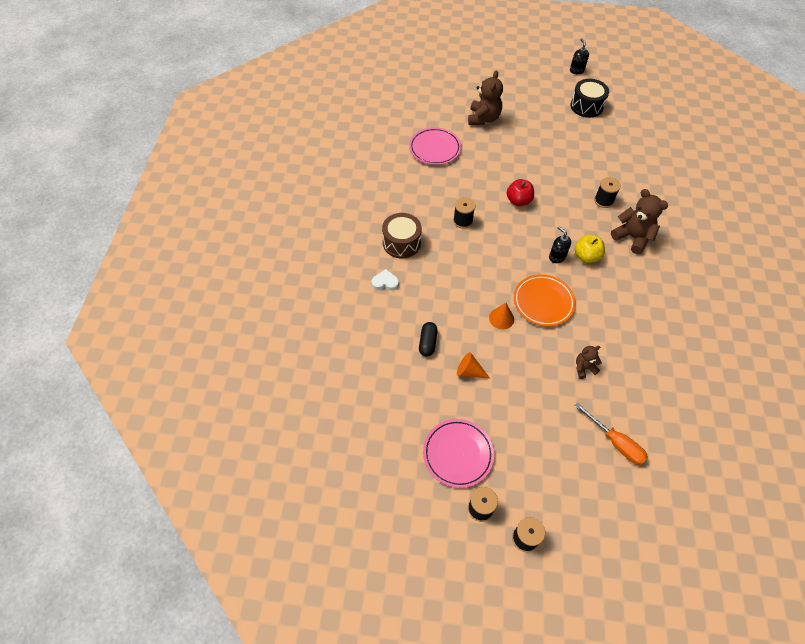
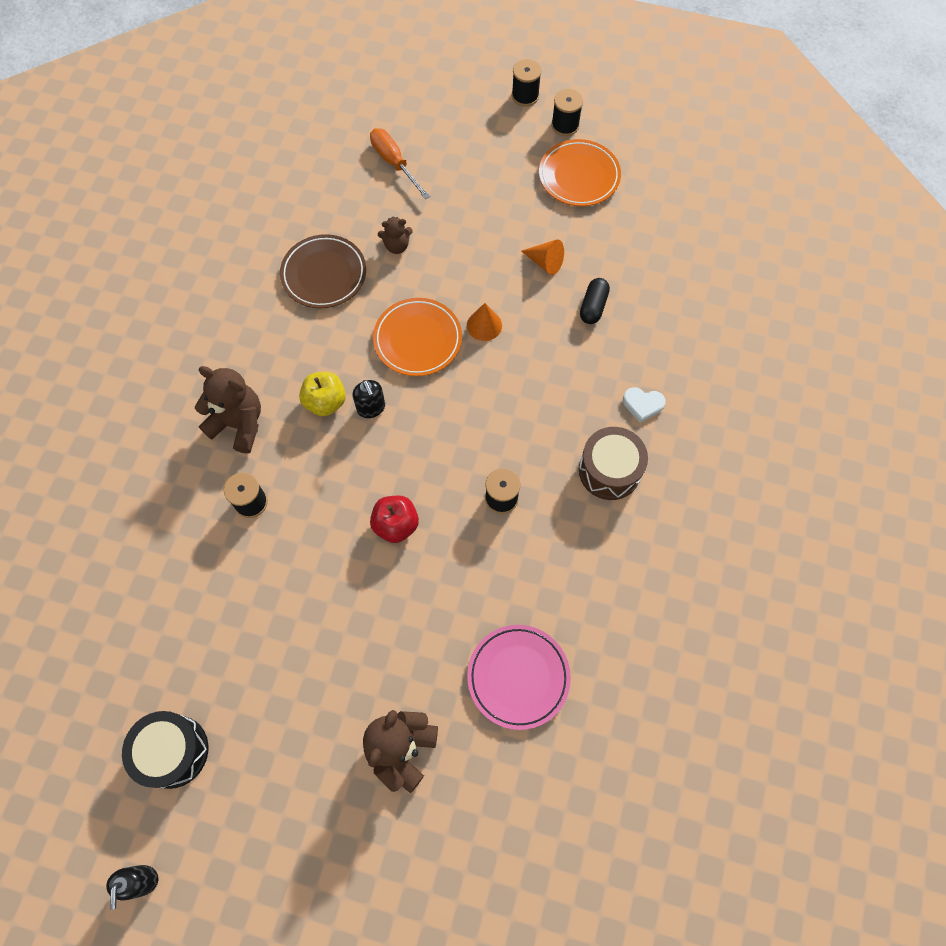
camera: 170 degrees left, 10 degrees up
pink plate [423,419,494,488] -> orange plate [539,139,621,206]
brown teddy bear [611,189,668,254] -> brown teddy bear turned 150 degrees clockwise [195,366,261,453]
none -> brown plate [280,234,366,308]

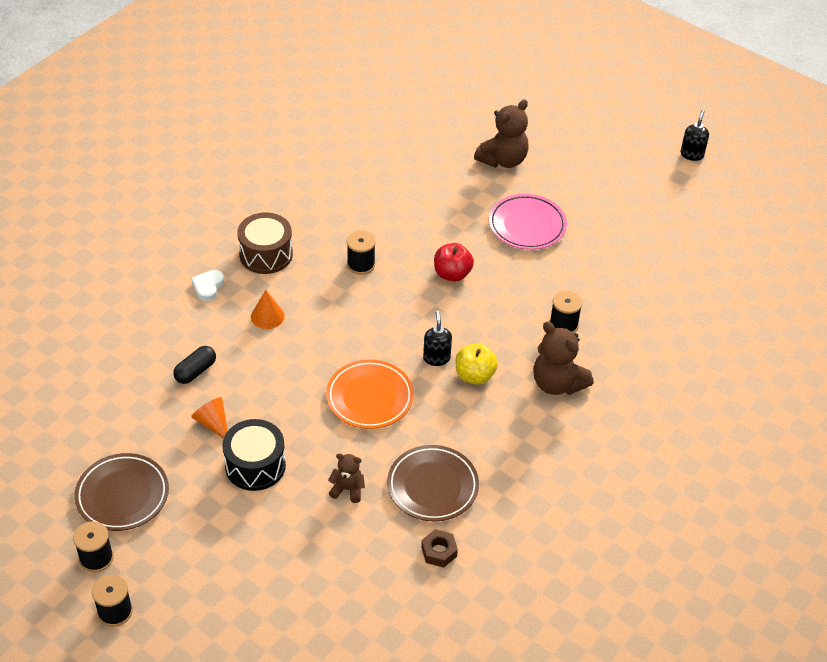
camera: 160 degrees left, 20 degrees down
black drum [122,711,208,789] -> black drum moved to [222,419,286,491]
orange screwdriver [370,128,430,199] -> none
orange cone [467,303,502,341] -> orange cone moved to [251,290,285,329]
pink plate [467,625,571,730] -> pink plate moved to [489,194,567,250]
orange plate [539,139,621,206] -> brown plate [74,453,169,531]
white heart [623,387,666,423] -> white heart turned 105 degrees counterclockwise [191,270,224,301]
none -> brown nut [421,529,458,568]

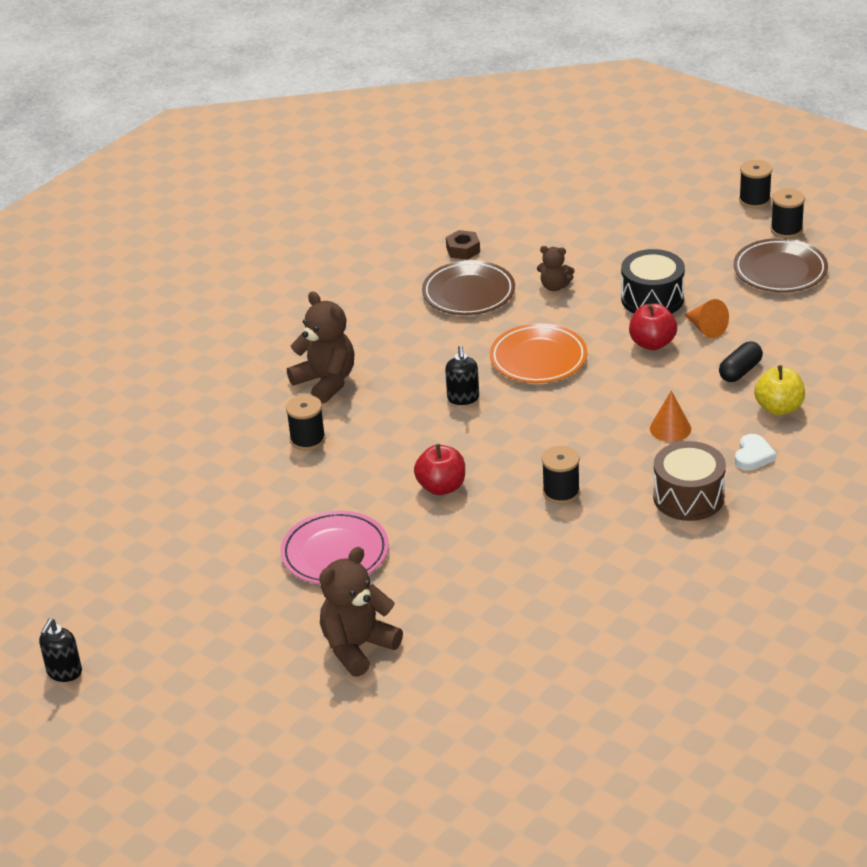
camera: 175 degrees left, 10 degrees down
yellow apple [456,343,498,385] -> yellow apple moved to [754,365,805,416]
none -> red apple [629,304,677,350]

